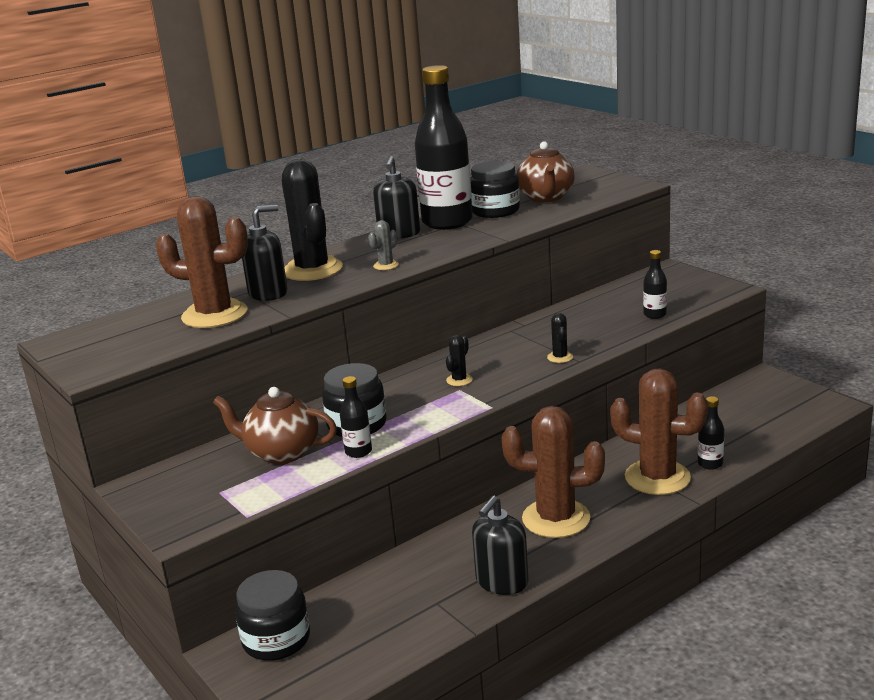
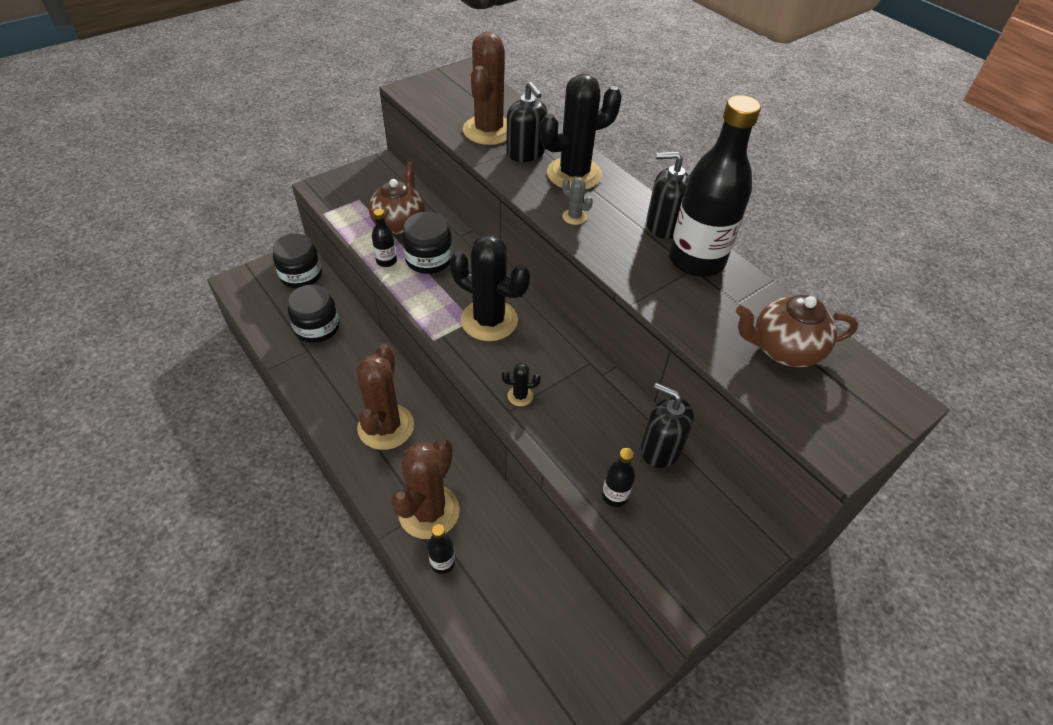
camera: 85 degrees right, 25 degrees up
black cactus [446,335,473,386] -> black cactus [450,234,530,341], size x2.40
black jar [470,161,520,218] -> black jar moved to [288,285,339,343]
black soap dispenser [472,496,529,595] -> black soap dispenser moved to [641,383,694,468]

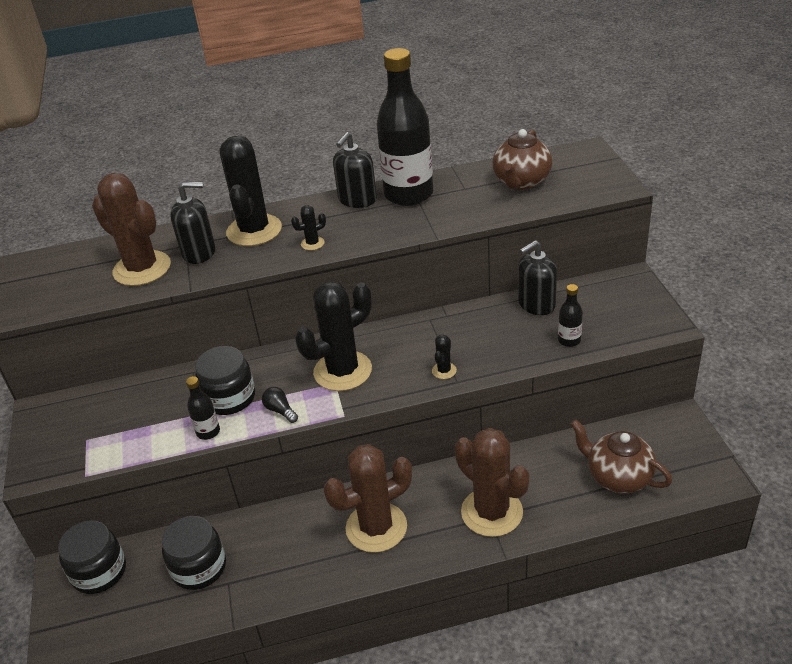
camera: 60 degrees left, 10 degrees down
brown cactus [356,343,414,450] -> brown cactus turned 60 degrees counterclockwise [324,444,412,553]
brown teapot [369,161,425,234] -> brown teapot moved to [570,419,672,493]
black bottle [427,524,455,574] -> none
grey cactus [562,177,593,225] -> black cactus [291,205,326,250]
none -> black light bulb [262,387,298,423]

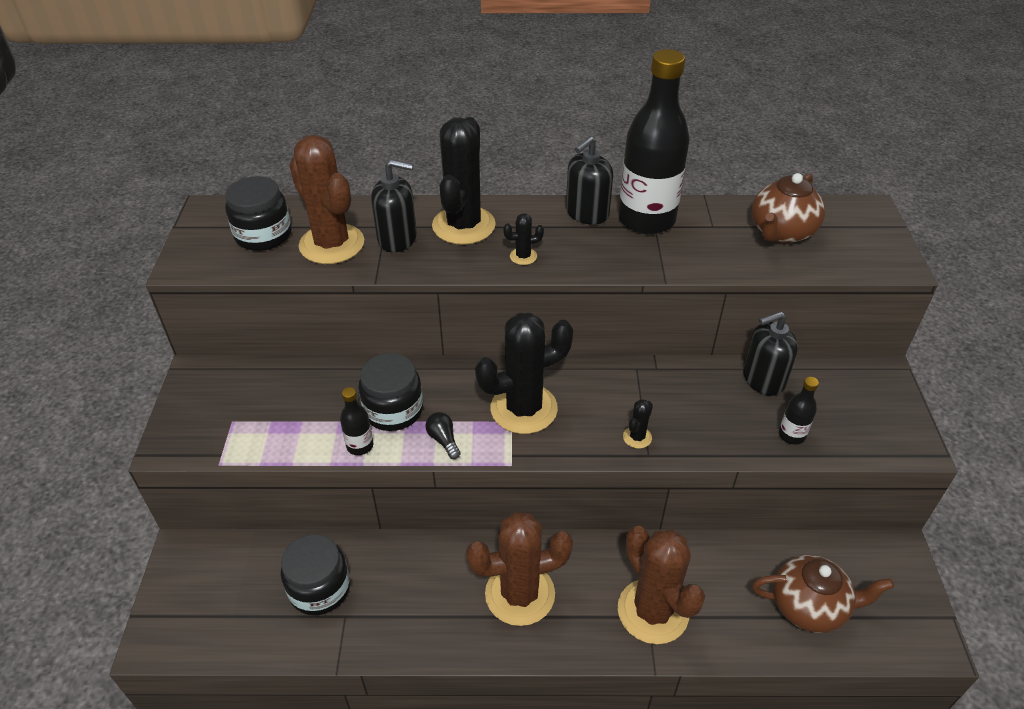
camera: 10 degrees right, 5 degrees up
black jar [58,520,126,594] -> black jar moved to [225,176,292,251]
brown teapot [570,419,672,493] -> brown teapot turned 135 degrees clockwise [752,555,894,633]

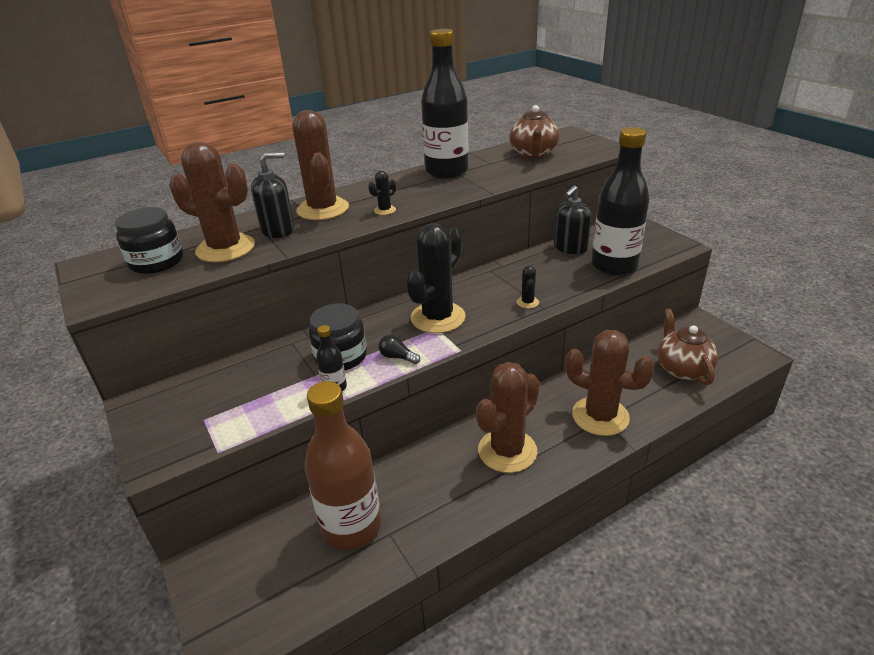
camera: 30 degrees left, 10 degrees down
black jar [281,534,350,615] -> brown bottle [305,381,381,550]
black cactus [432,117,496,245] -> brown cactus [293,110,349,220]
black soap dispenser [566,136,613,225] -> none
brown teapot [752,555,894,633] -> brown teapot turned 75 degrees counterclockwise [657,309,718,385]
black bottle [779,377,819,445] -> black bottle [592,127,650,276], size x2.36

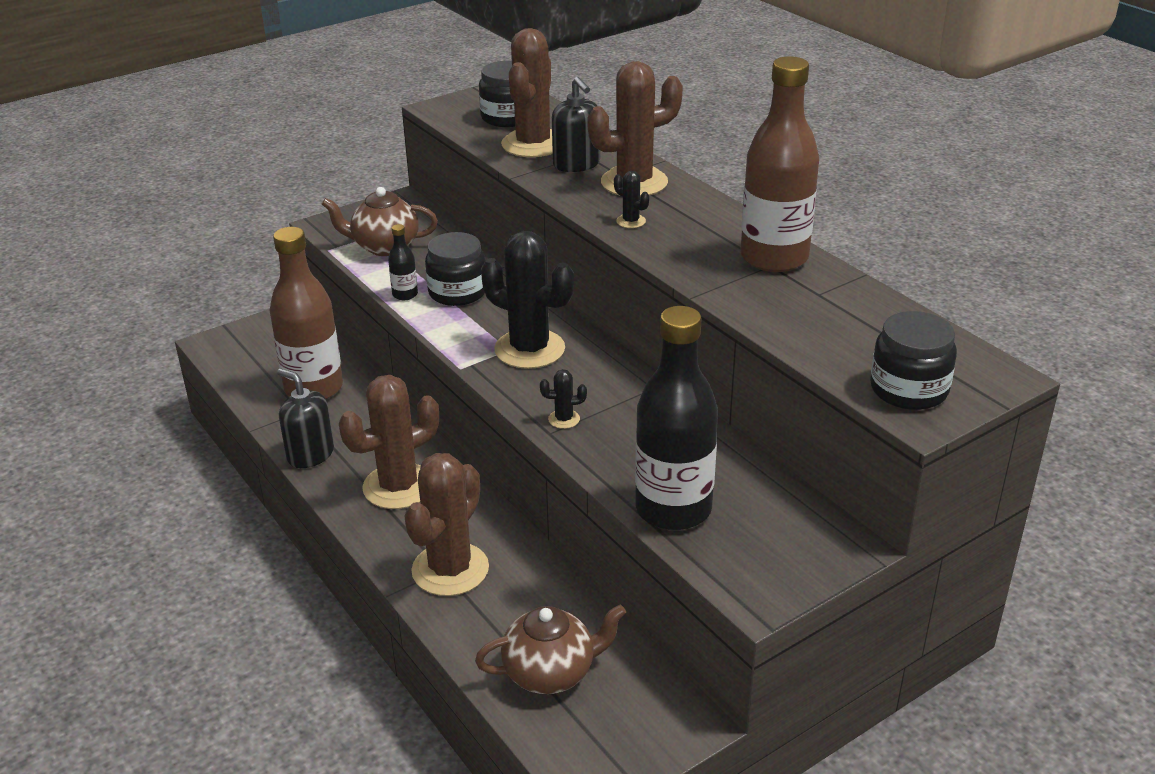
camera: 85 degrees right, 0 degrees up
black light bulb [379,334,420,364] -> none
black bottle [421,29,469,179] -> brown bottle [740,56,819,272]
brown cactus [476,362,540,473] -> brown cactus turned 75 degrees counterclockwise [339,375,439,509]
brown teapot [510,105,559,159] -> brown teapot moved to [321,187,438,256]
black soap dispenser [554,185,592,254] -> black soap dispenser moved to [277,368,334,468]
none -> black jar [870,311,957,410]

